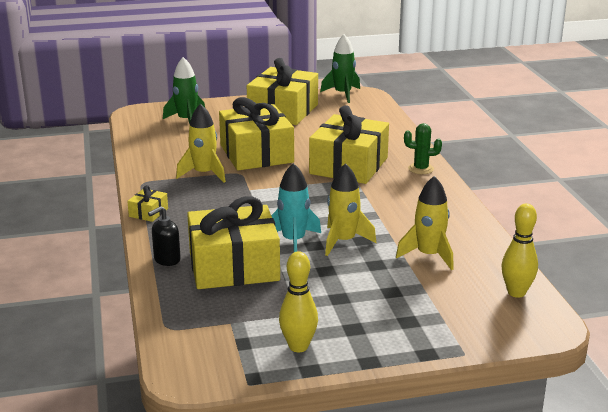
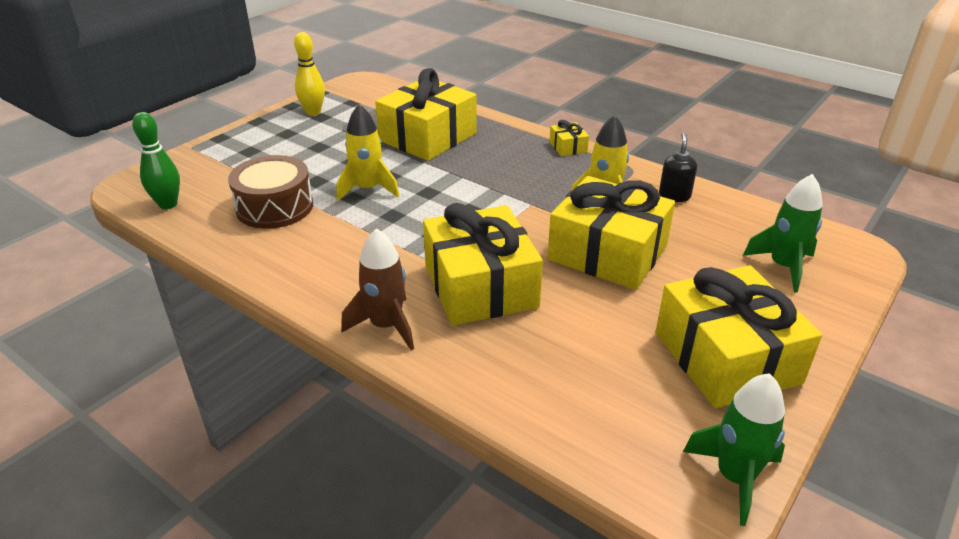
camera: 140 degrees right, 10 degrees up
black soap dispenser [148,206,181,266] -> black soap dispenser moved to [659,133,697,202]
turquoise rocket [271,163,321,252] -> none
yellow rocket [396,176,454,270] -> brown drum [228,155,313,229]
green cactus [404,123,442,174] -> brown rocket [341,228,414,350]
yellow bowling pin [502,204,538,298] -> green bowling pin [132,112,180,209]

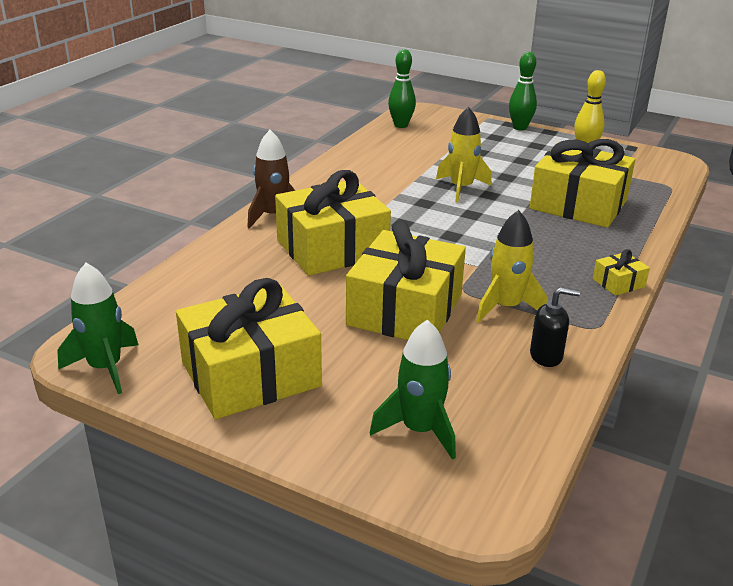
camera: 80 degrees right, 5 degrees down
brown drum [228,155,313,229] -> none
none -> green bowling pin [509,52,537,131]

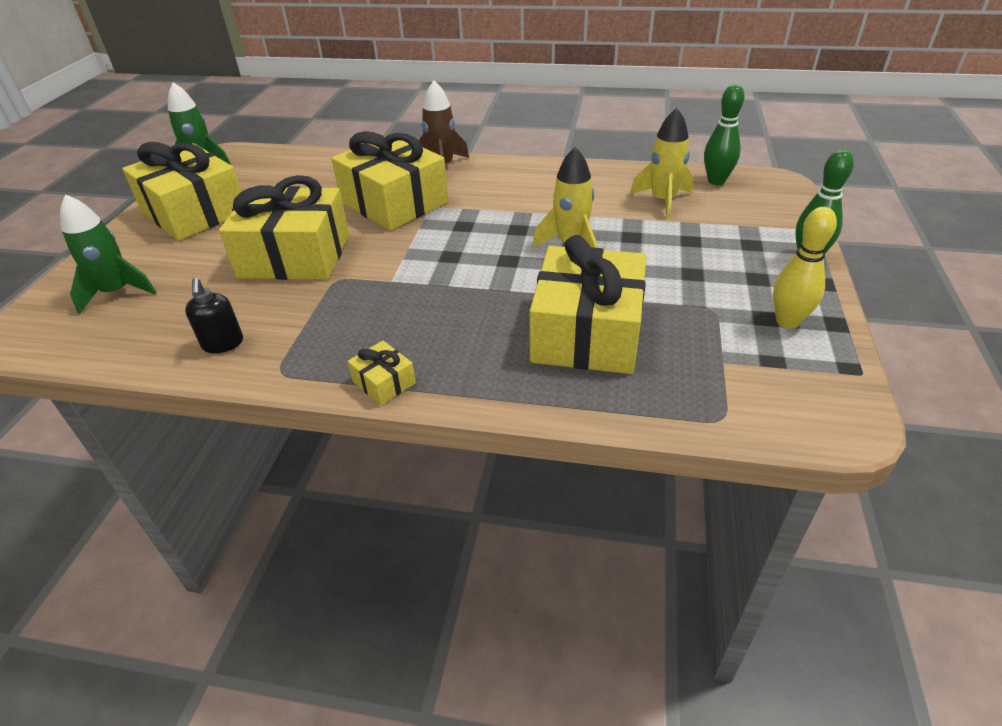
camera: 75 degrees right, 10 degrees up
yellow rocket [476,210,548,322] -> yellow rocket moved to [630,108,693,220]

